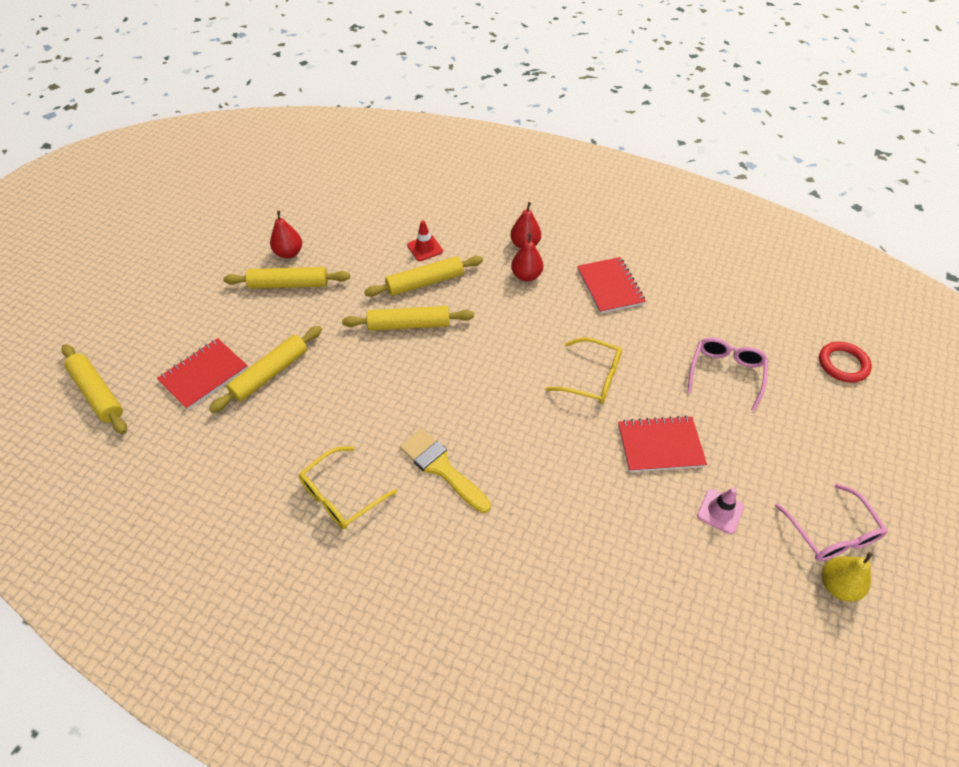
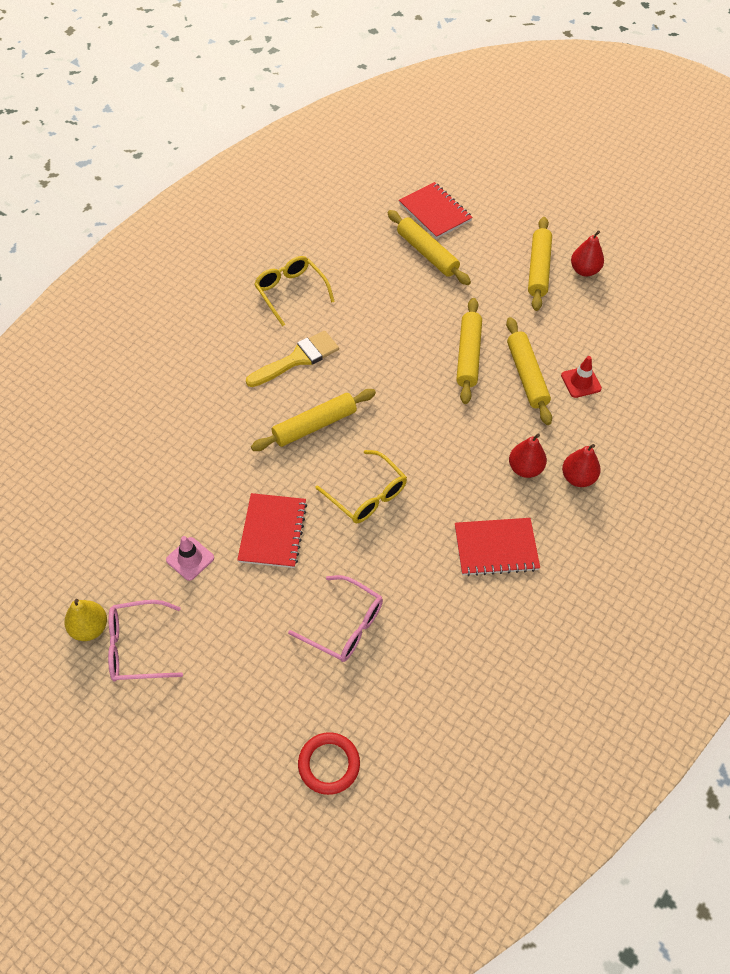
camera: 100 degrees right, 5 degrees up
yellow rolling pin [62,344,127,434] -> yellow rolling pin moved to [251,389,376,451]
yellow glasses [545,337,622,404] -> yellow glasses turned 75 degrees counterclockwise [315,450,407,523]

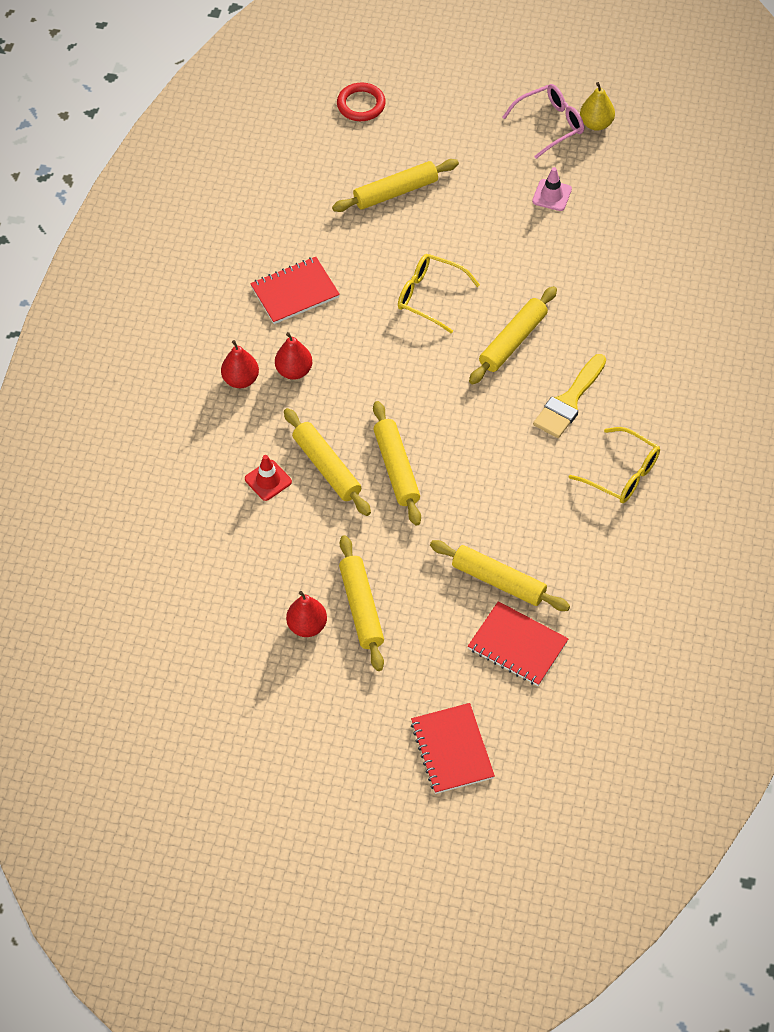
camera: 160 degrees right, 0 degrees up
red notebook [237,493,307,568] -> red notebook moved to [411,703,495,794]
pink glasses [288,575,383,662] -> yellow rolling pin [332,159,459,212]

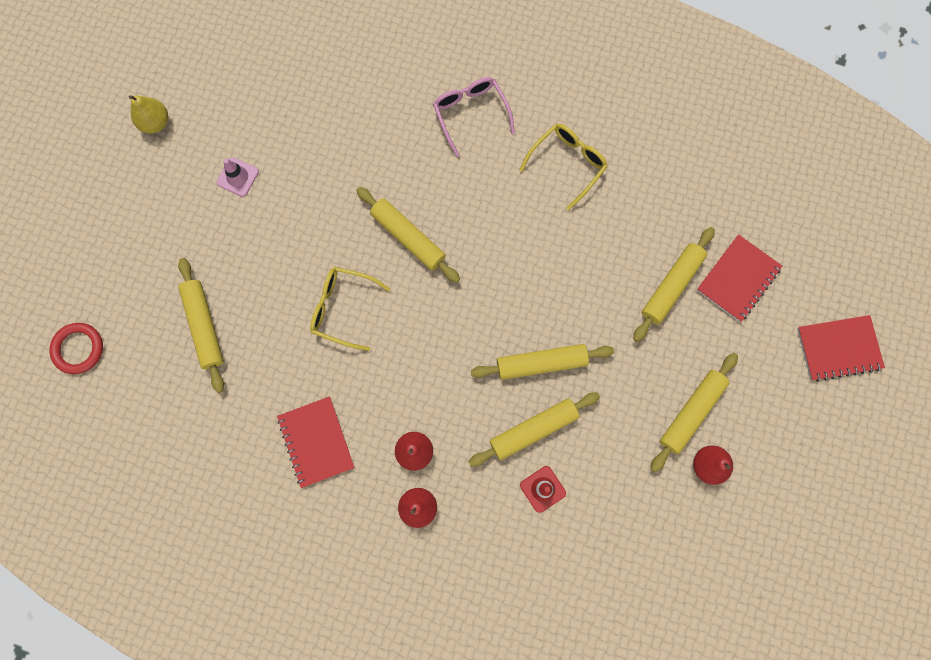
camera: 85 degrees left, 20 degrees up
yellow rolling pin [339,535,384,671] -> yellow rolling pin turned 45 degrees counterclockwise [650,353,738,472]
yellow glasses [398,254,480,333] -> yellow glasses turned 75 degrees clockwise [310,267,391,351]
pink glasses [502,84,584,159] -> pink glasses moved to [433,77,515,157]
yellow brush [533,354,606,438] -> none

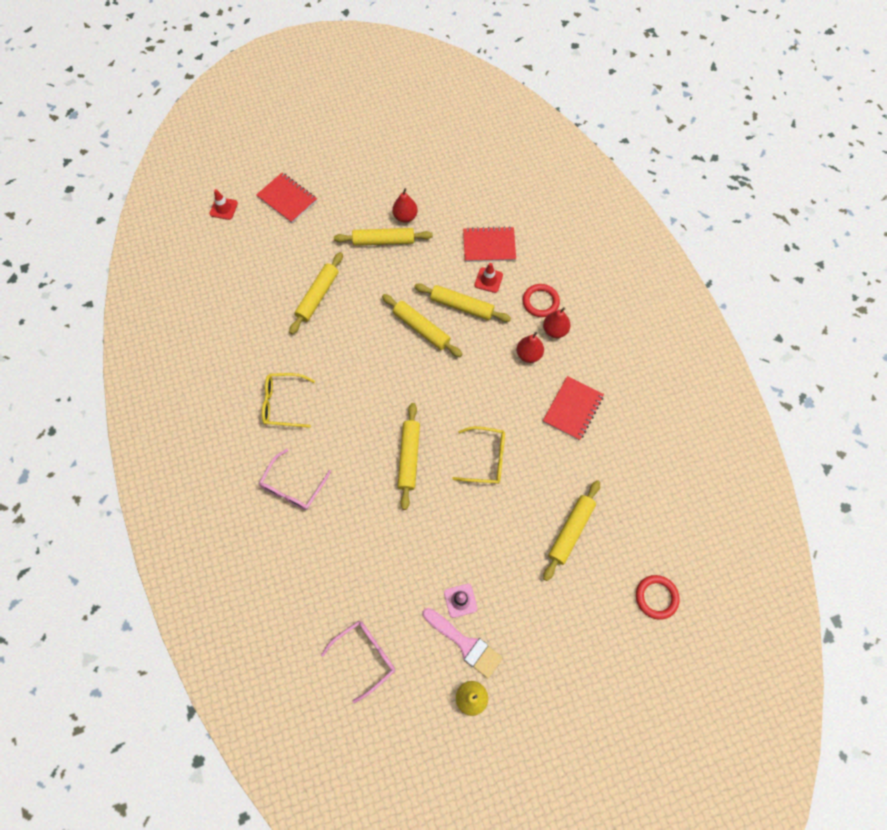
camera: 130 degrees left, 10 degrees down
yellow glasses [310,267,391,351] -> yellow glasses turned 60 degrees counterclockwise [452,426,505,484]
yellow rolling pin [633,227,715,342] -> yellow rolling pin turned 60 degrees counterclockwise [289,252,343,334]
red notebook [697,234,782,322] -> red notebook moved to [463,226,516,262]
none -> red traffic cone [209,189,238,220]
none -> pink glasses [321,621,395,703]
none -> pink brush [423,608,503,679]
none -> red ring [523,284,560,317]

